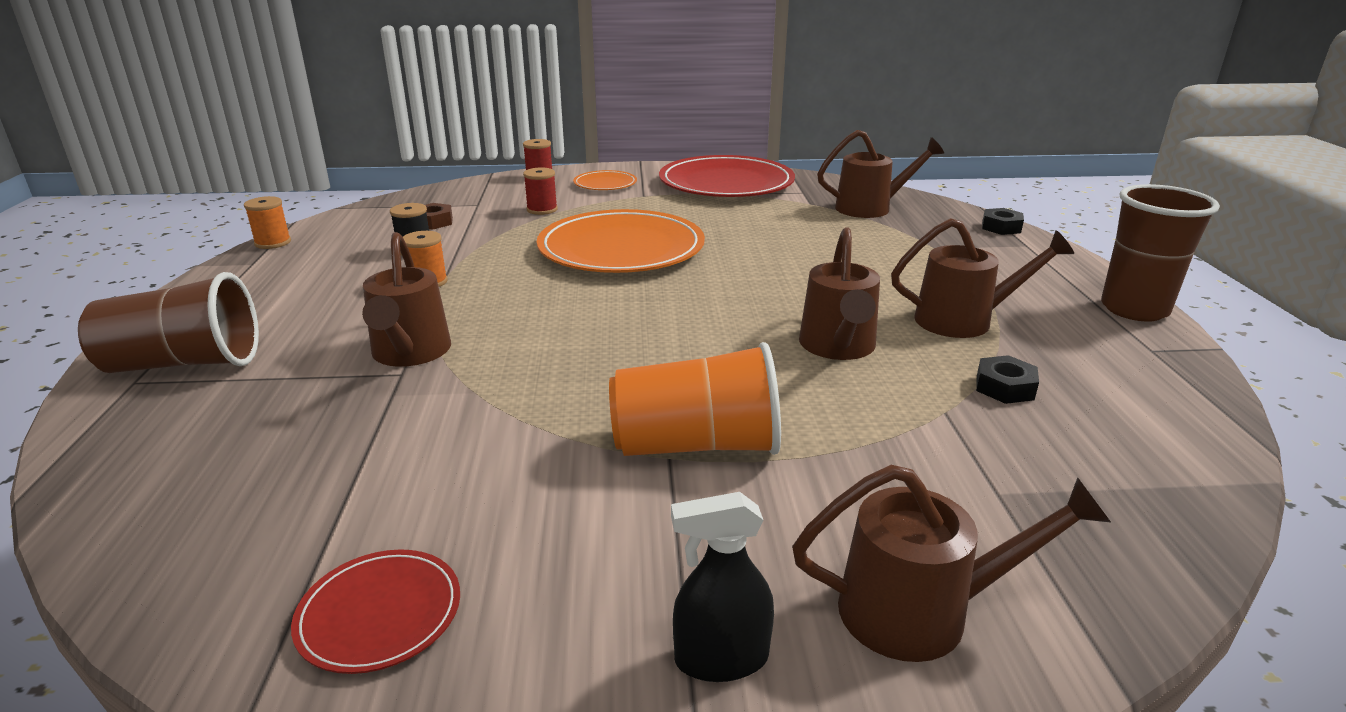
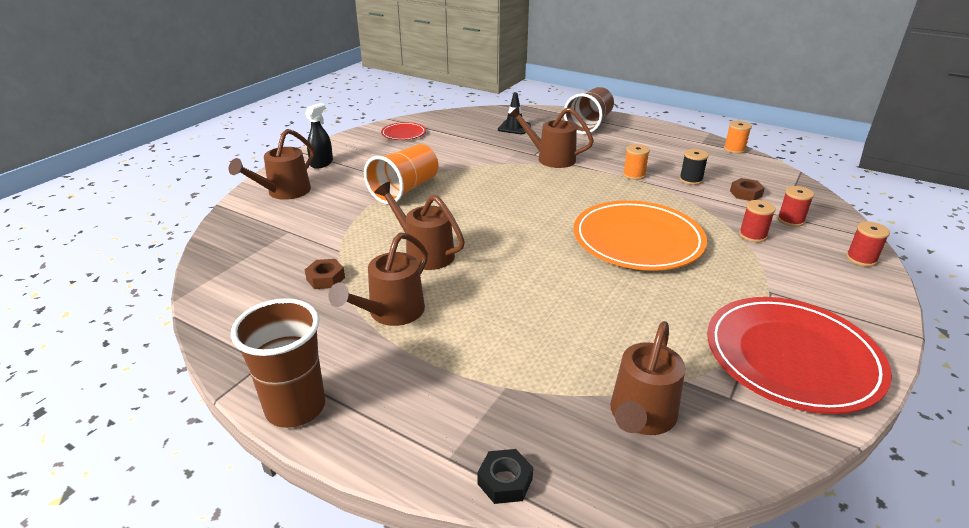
camera: 125 degrees right, 5 degrees up
orange plate [573,170,637,190] -> none
black nut [976,355,1039,404] -> brown nut [305,259,345,289]
none -> black traffic cone [498,92,531,134]
none -> red spool [777,186,814,227]

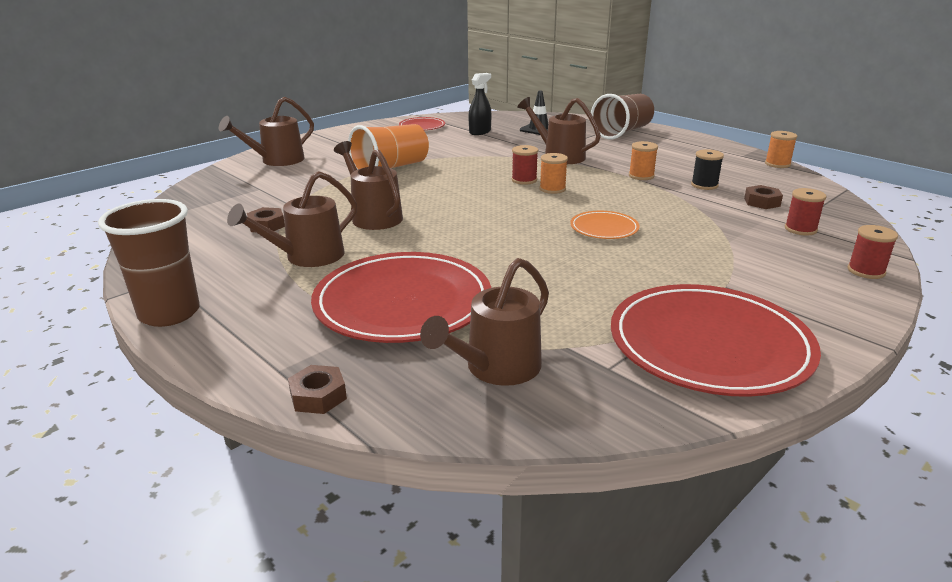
camera: 15 degrees right, 5 degrees down
black spray bottle [305,103,333,169] -> black spray bottle moved to [469,73,491,135]
black nut [477,449,533,504] -> brown nut [288,365,347,414]
orange plate [573,200,707,271] -> orange plate [570,211,640,239], size x0.47
red spool [739,200,776,242] -> red spool moved to [512,145,538,185]
none -> red plate [311,252,491,343]
none -> orange spool [540,153,568,194]

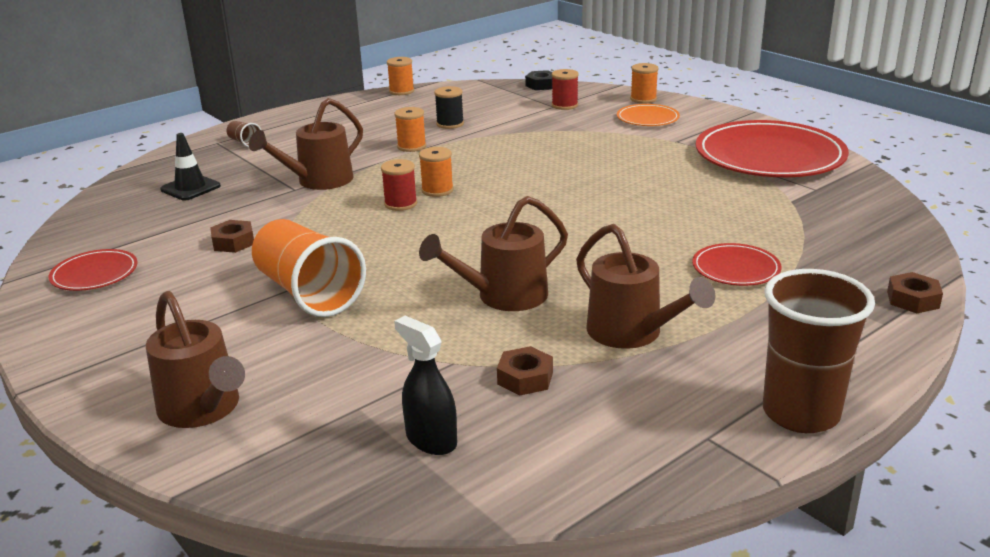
camera: 85 degrees left, 0 degrees up
red plate [311,252,491,343] -> red plate [692,243,782,286], size x0.47
brown watering can [420,258,549,386] -> none
black spray bottle [469,73,491,135] -> black spray bottle moved to [394,316,457,455]
orange plate [570,211,640,239] -> orange plate moved to [617,104,680,126]
brown cup [591,94,654,140] -> brown cup [227,121,261,147], size x0.42
brown nut [744,185,783,209] -> brown nut moved to [210,220,254,253]
red spool [848,225,898,279] -> orange spool [630,63,659,103]
none -> black nut [525,70,553,90]

